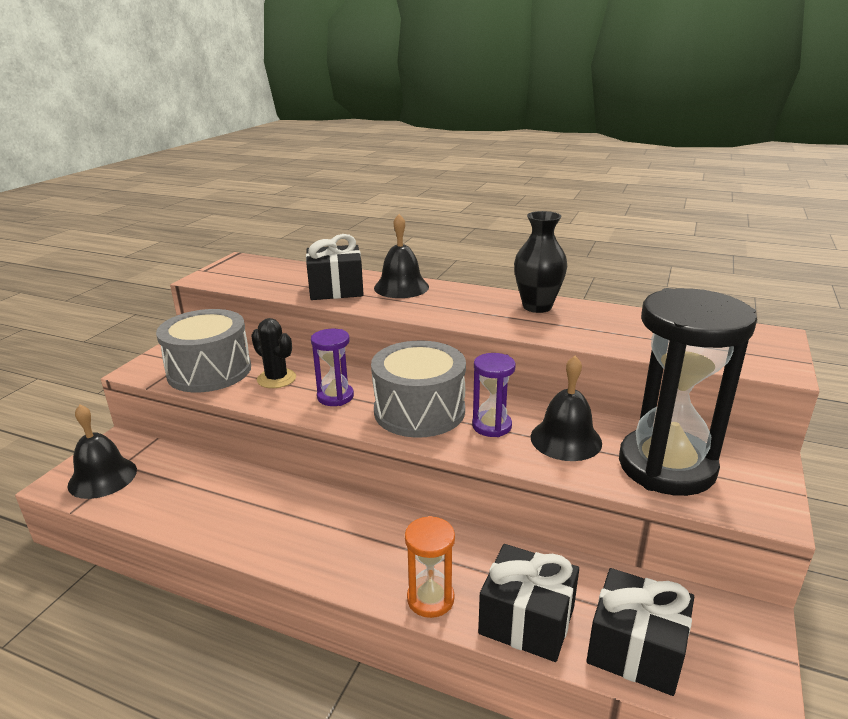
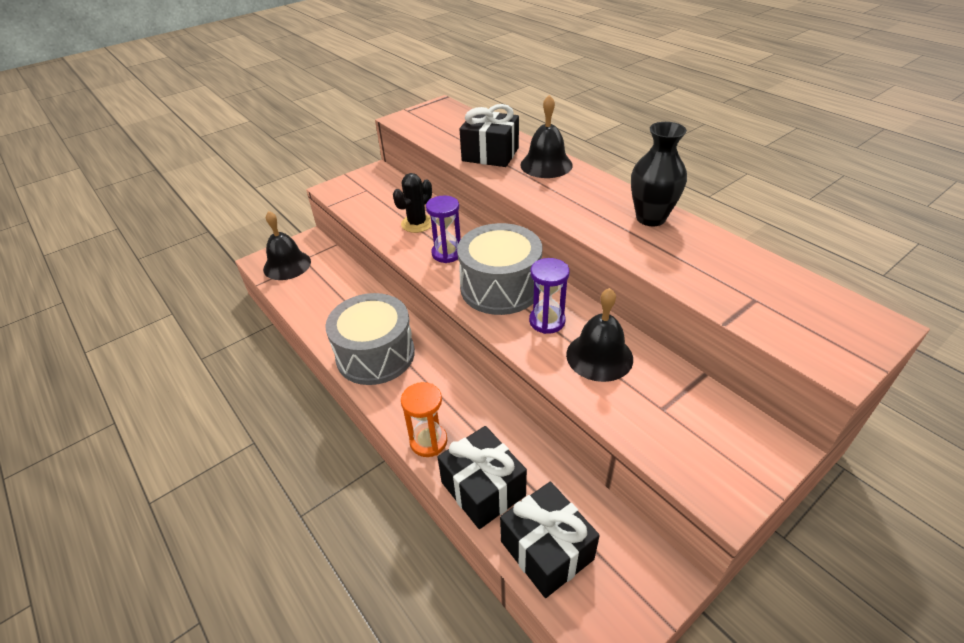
camera: 30 degrees right, 15 degrees up
grey drum [156,309,251,392] -> grey drum moved to [325,293,415,385]
black cactus [251,318,296,388] -> black cactus turned 60 degrees clockwise [393,173,432,233]
black hourglass [619,288,757,496] -> none

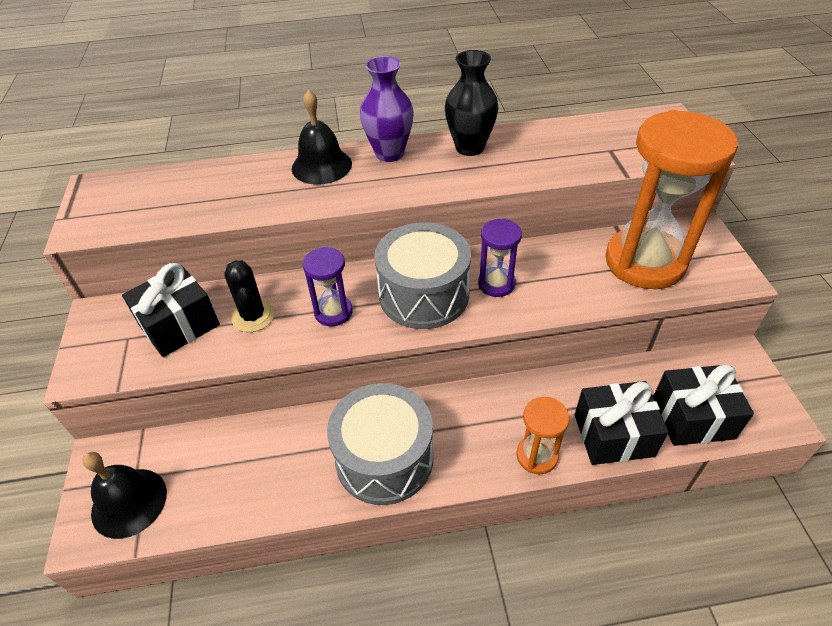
camera: 60 degrees left, 5 degrees up
black gift [460,104,519,167] -> black gift moved to [122,263,220,357]
black bell [566,288,633,382] -> none
none -> purple vase [360,56,414,162]
none -> orange hourglass [605,110,739,289]

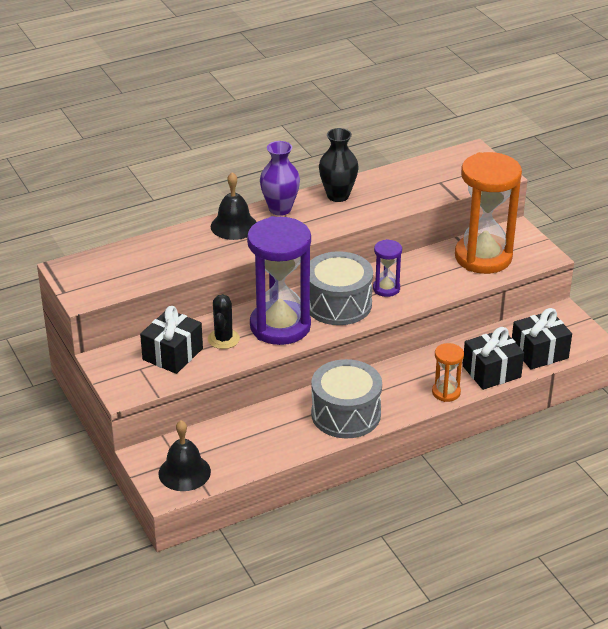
camera: 20 degrees left, 10 degrees down
black cactus [224,260,275,332] -> black cactus turned 45 degrees clockwise [208,294,240,349]
purple hourglass [303,247,353,327] -> purple hourglass [247,216,311,345], size x2.15

